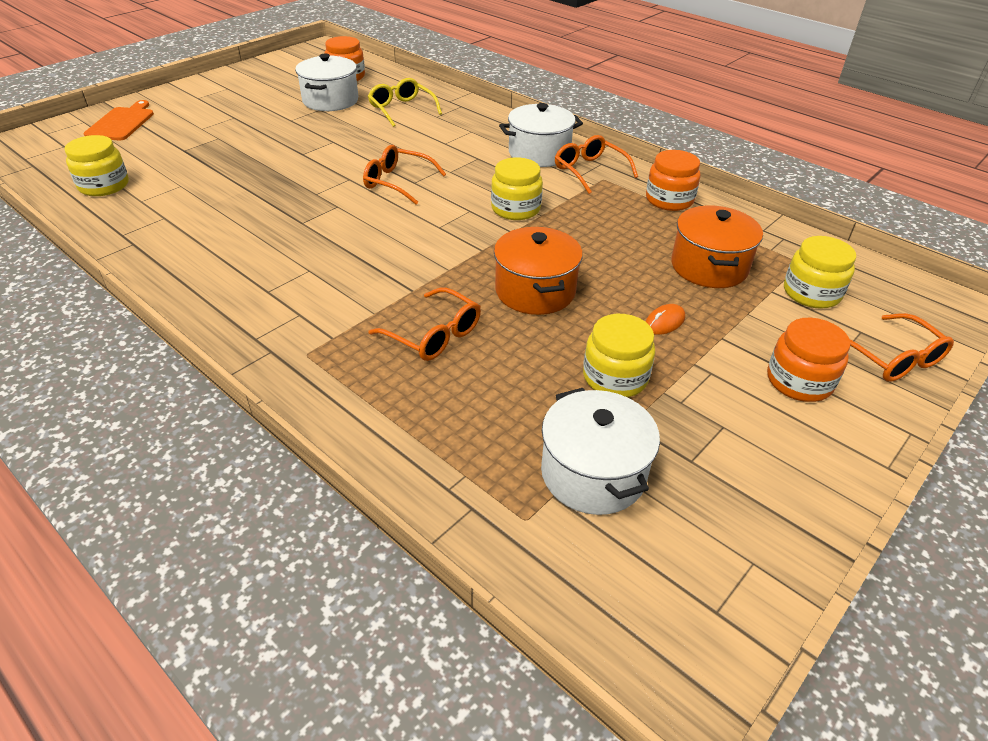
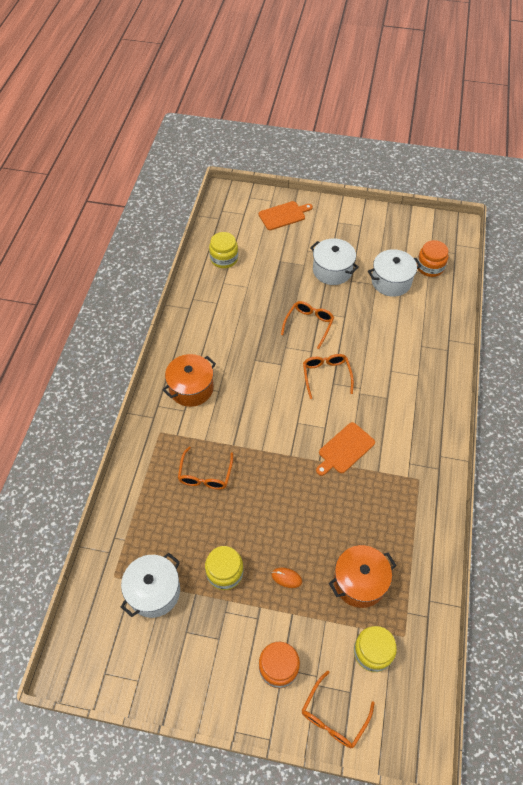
camera: 60 degrees right, 15 degrees up
yellow glasses [368,78,442,127] -> none
yellow jar [491,157,543,220] -> orange cutting board [316,422,375,476]
orange pot [494,227,583,315] -> orange pot moved to [163,354,216,407]
white pot [499,103,583,167] -> white pot moved to [310,238,359,285]
orange glasses [555,135,638,194] -> orange glasses moved to [281,301,334,349]
orange jar [646,150,700,211] -> none

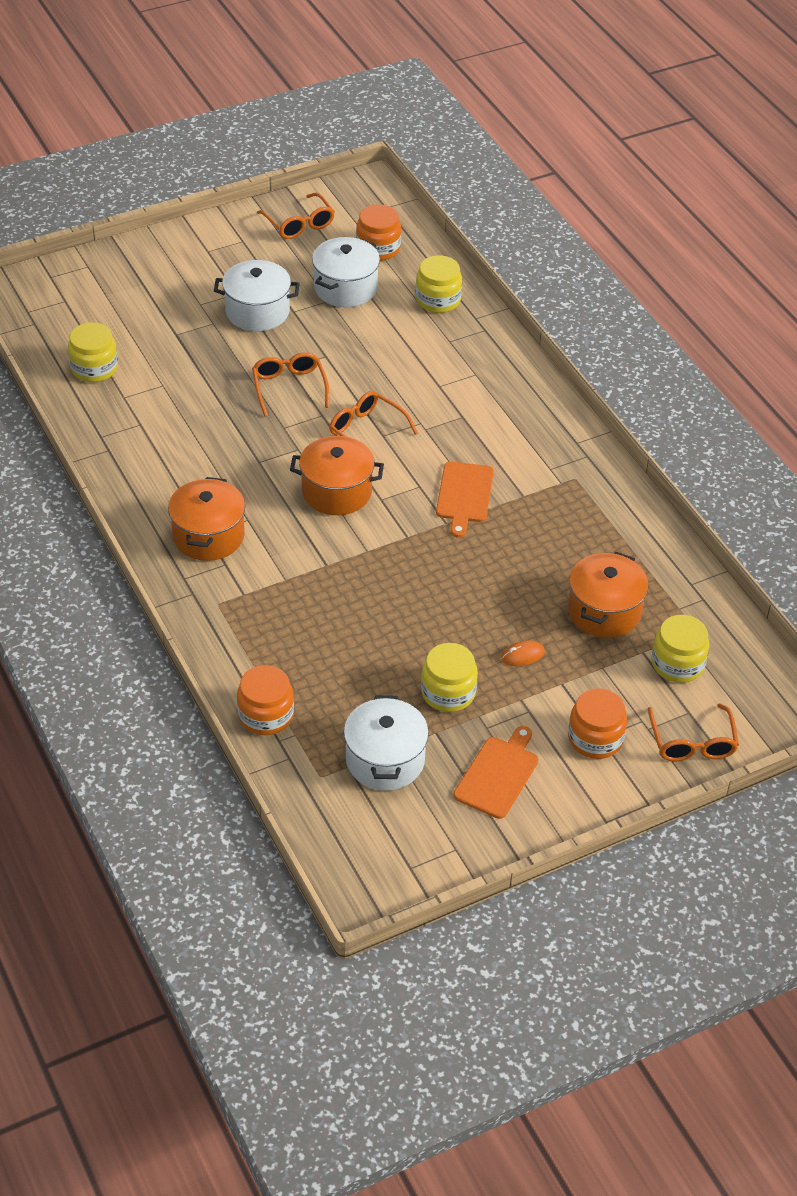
camera: 40 degrees left, 10 degrees down
orange glasses [178,447,233,490] -> orange glasses moved to [257,192,335,239]
orange cutting board [259,201,313,230] -> orange cutting board moved to [453,726,538,819]
none -> orange jar [237,665,294,735]
none -> orange pot [290,436,384,515]
none -> yellow jar [415,255,462,313]

